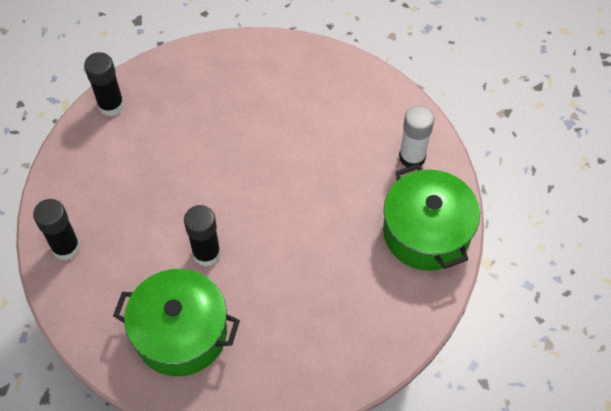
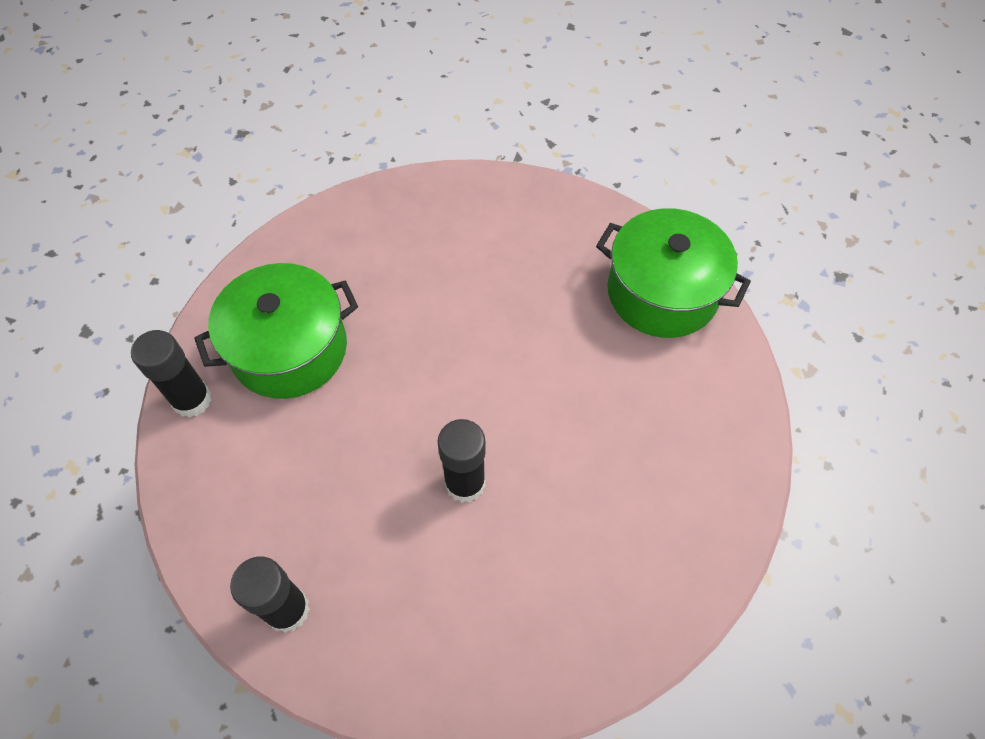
camera: 40 degrees left, 0 degrees up
green pot [113,269,240,376] -> green pot moved to [194,263,358,399]
white glue stick [399,106,434,167] -> none

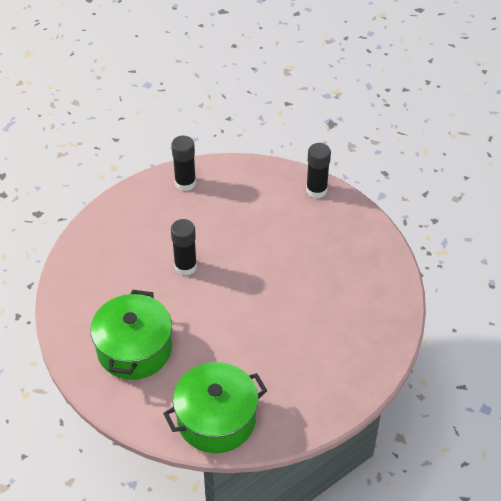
camera: 125 degrees right, 10 degrees down
green pot [194,263,358,399] -> green pot moved to [91,290,172,380]

